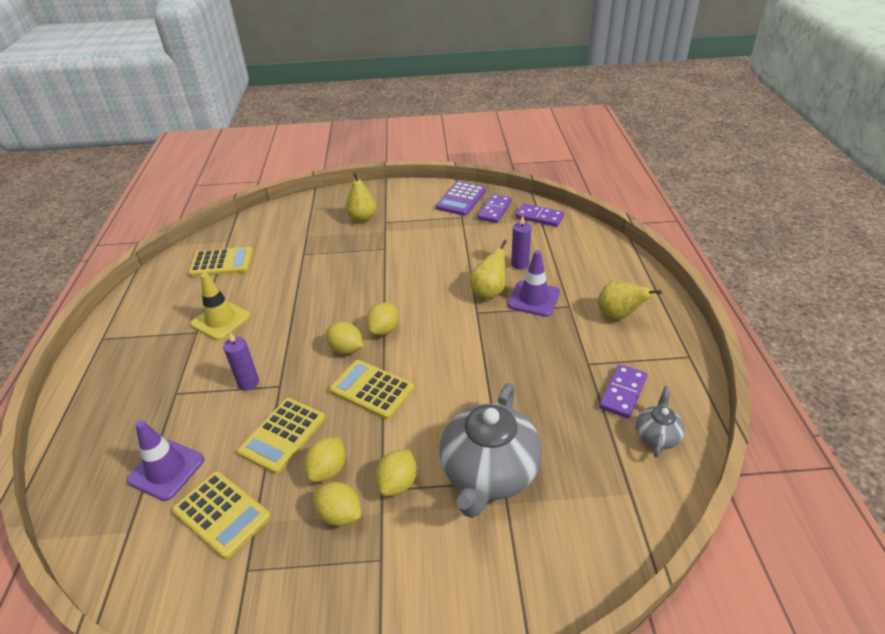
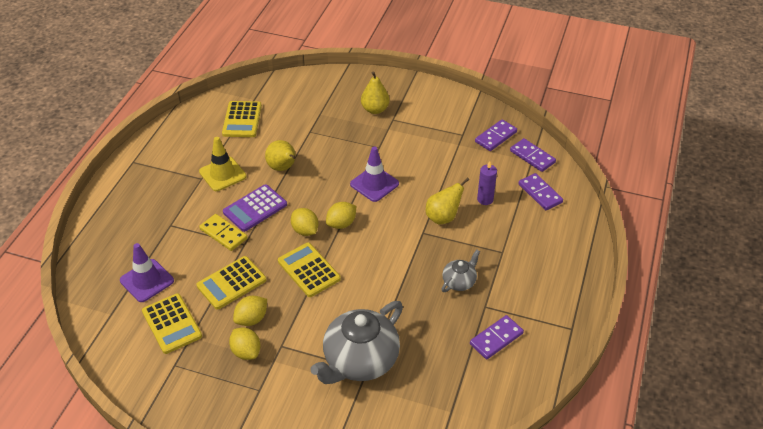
camera: 20 degrees right, 5 degrees up
yellow calculator [188,247,253,277] -> yellow calculator turned 75 degrees clockwise [222,101,262,137]
purple candle [223,332,259,390] -> yellow domino [199,214,248,251]
yellow lemon [375,450,417,496] -> none
purple calculator [435,181,486,216] -> purple calculator moved to [223,184,287,232]
purple traffic cone [508,250,560,317] -> purple traffic cone moved to [350,146,399,202]
yellow pear [598,281,662,320] -> yellow pear moved to [265,140,296,171]
grey teapot [636,386,685,458] -> grey teapot moved to [442,250,480,292]
none -> purple domino [519,173,563,210]

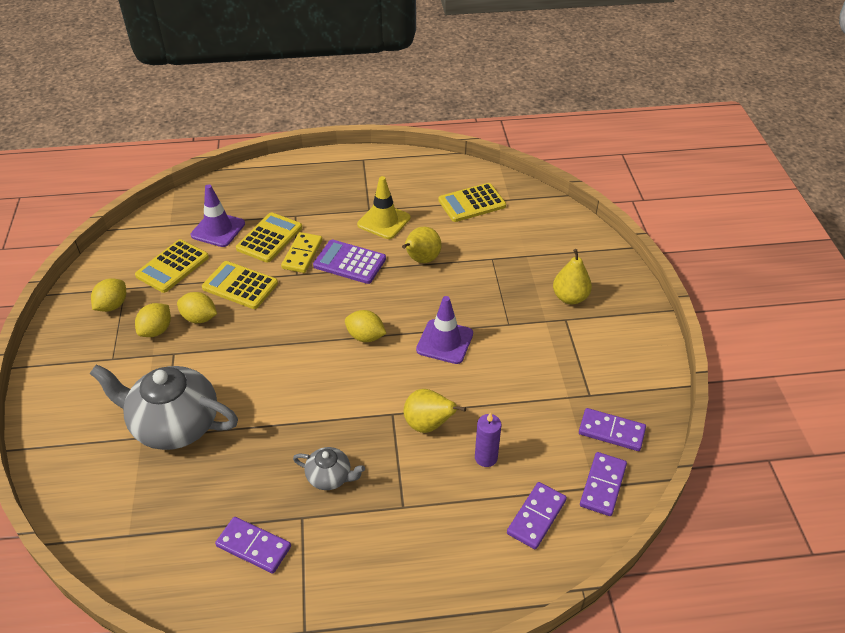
camera: 65 degrees right, 0 degrees up
yellow calculator [278,243,341,297] -> yellow calculator moved to [236,212,302,263]
yellow lemon [291,208,319,236] -> yellow lemon moved to [91,279,126,312]

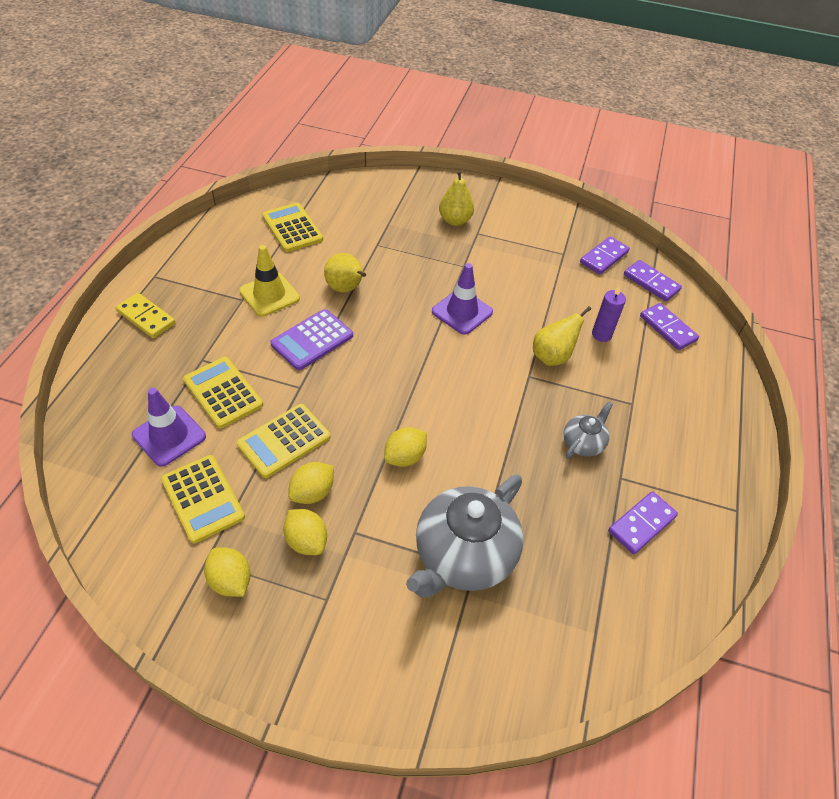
camera: 70 degrees left, 5 degrees up
yellow domino [281,232,323,273] -> yellow domino moved to [116,293,175,338]
yellow lemon [345,310,387,342] -> yellow lemon moved to [384,427,427,467]
yellow calculator [438,183,506,222] -> yellow calculator turned 150 degrees clockwise [262,203,323,252]

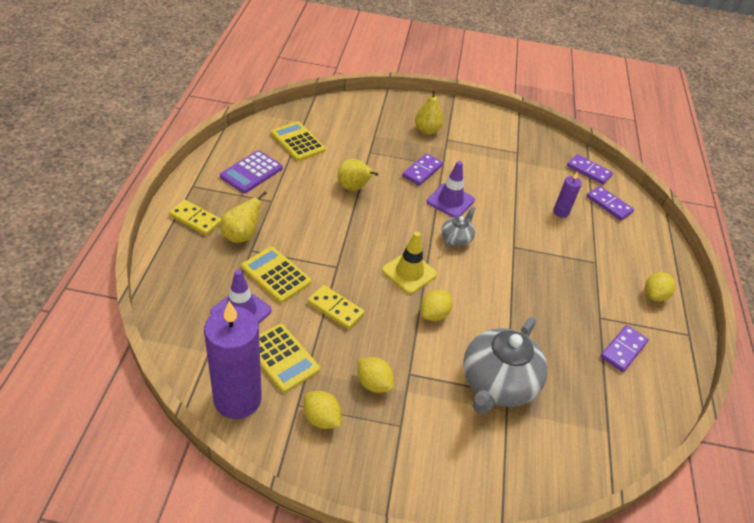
camera: 10 degrees left, 5 degrees down
yellow calculator [237,404,330,478] -> yellow domino [308,285,365,329]
yellow traffic cone [239,245,300,317] -> yellow traffic cone moved to [382,232,437,294]
purple calculator [270,309,353,370] -> purple calculator moved to [220,150,283,193]
yellow lemon [288,462,334,504] -> yellow lemon moved to [645,272,676,302]
yellow pear [533,306,591,366] -> yellow pear moved to [221,191,267,243]
grey teapot [564,401,613,459] -> grey teapot moved to [442,206,475,248]
purple domino [580,237,630,275] -> purple domino moved to [402,153,443,186]
none -> purple candle [204,301,262,419]

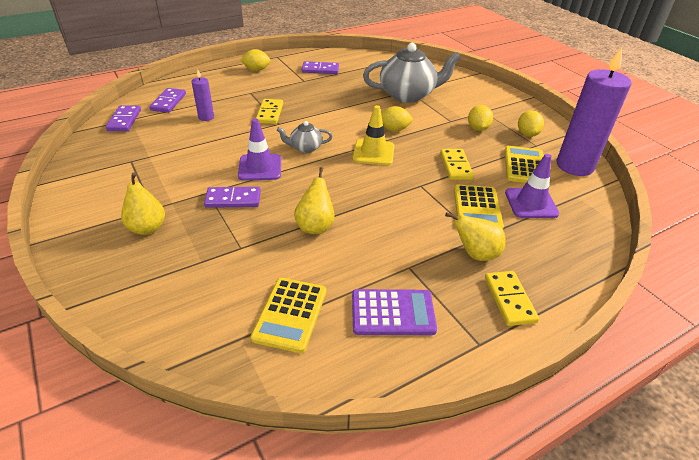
camera: 125 degrees left, 5 degrees down
none -> yellow domino [256,99,283,124]

